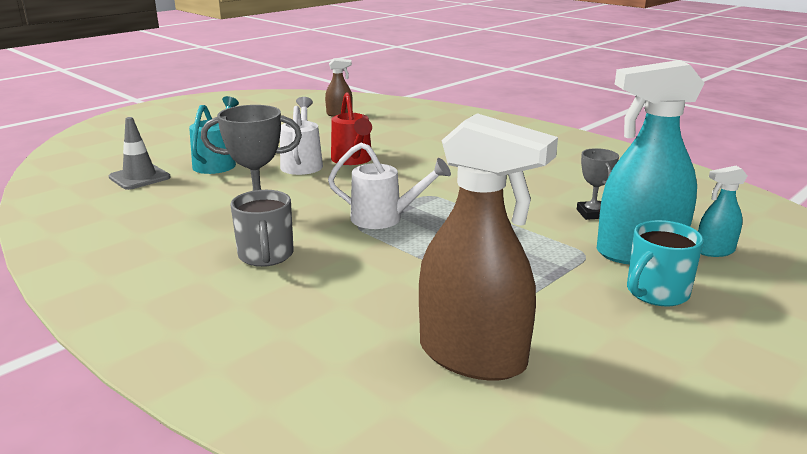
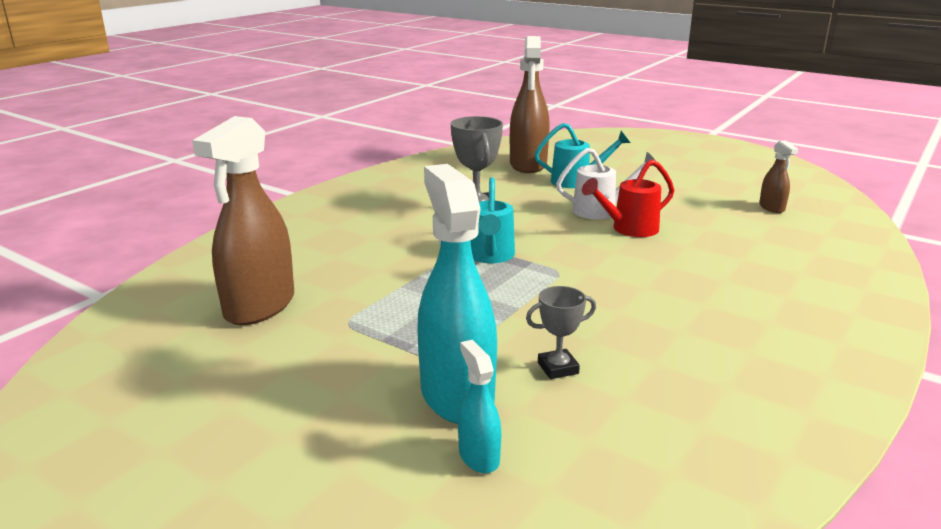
camera: 80 degrees right, 0 degrees up
grey traffic cone [109,117,171,190] -> brown spray bottle [510,36,550,173]
grey mug [230,190,294,267] -> none
white watering can [328,142,451,229] -> turquoise watering can [470,177,515,263]
turquoise mug [627,220,704,307] -> none

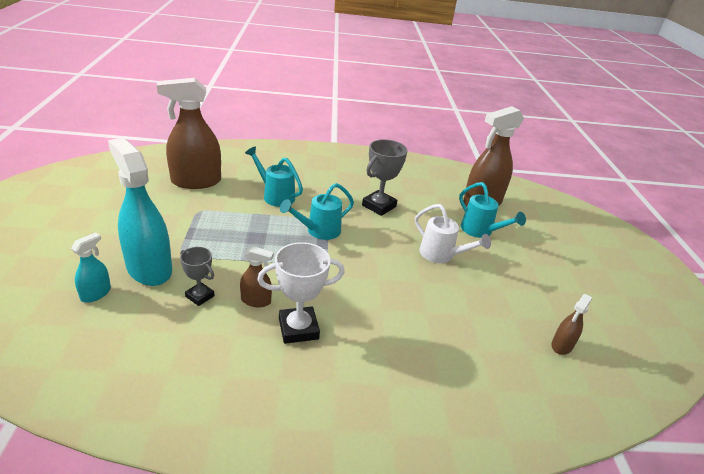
camera: 50 degrees right, 10 degrees up
turquoise spray bottle [417,164,497,424] -> turquoise spray bottle turned 75 degrees counterclockwise [108,138,172,286]
red watering can [582,159,674,237] -> none
none -> brown spray bottle [240,246,274,307]
none -> turquoise watering can [245,147,303,207]
none -> white trophy [257,242,344,344]

